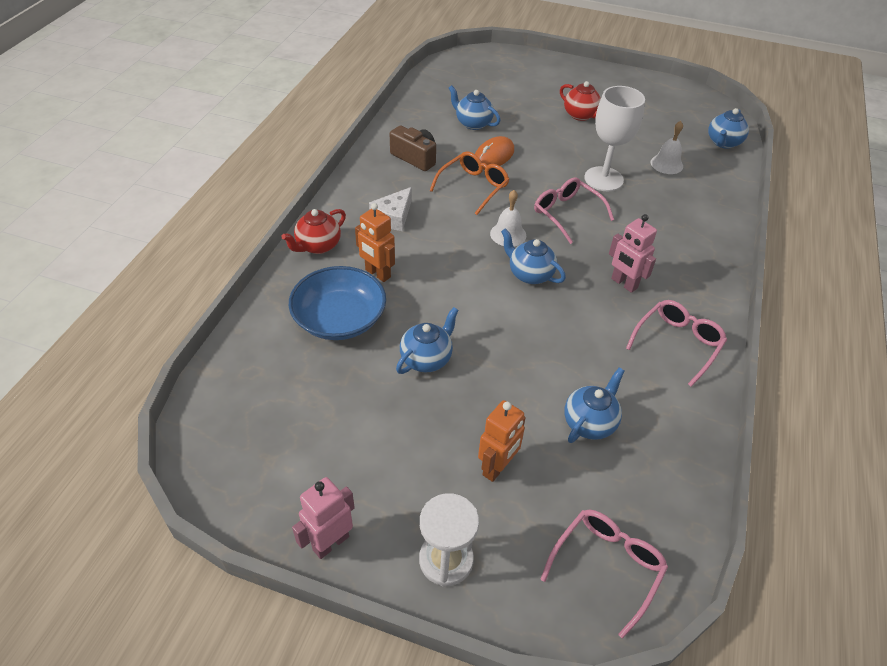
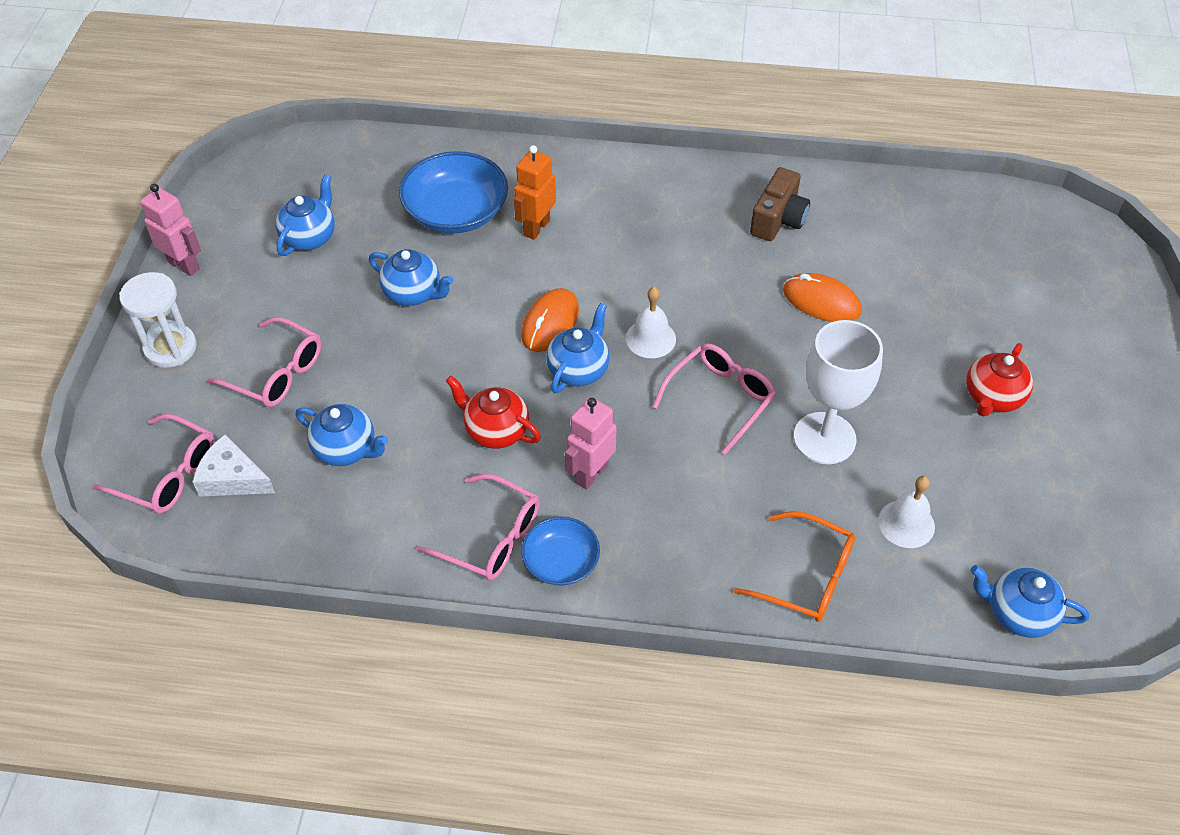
camera: 80 degrees right, 5 degrees up
red teapot [281,209,346,254] -> red teapot moved to [446,376,541,449]
white cheese [369,187,412,231] -> white cheese moved to [193,435,275,497]
orange glasses [429,152,510,215] -> orange glasses moved to [734,511,855,622]
blue teapot [449,85,501,130] -> blue teapot moved to [275,174,335,256]
orange robot [478,400,526,482] -> pink glasses [207,317,321,407]
none -> orange mouse [521,288,579,352]
none -> blue bowl [521,517,600,586]

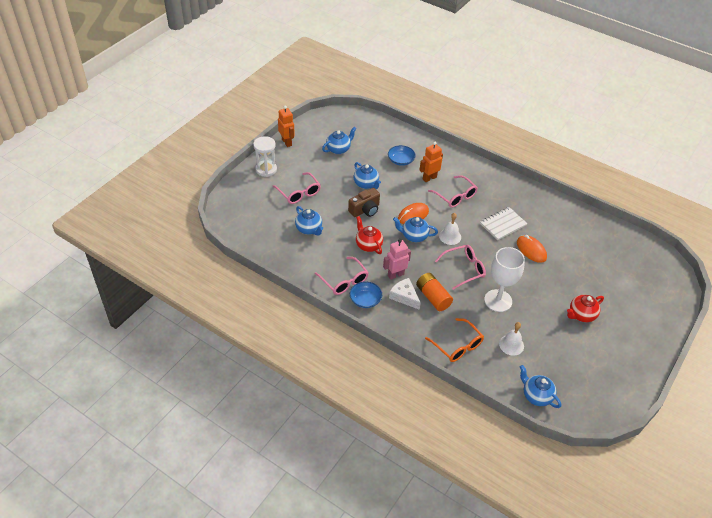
camera: 25 degrees right, 5 degrees down
pink glasses [93,414,215,513] -> pink glasses moved to [428,175,478,208]
pink robot [140,184,201,276] -> orange robot [278,105,295,147]
white cheese [193,435,275,497] -> white cheese moved to [389,278,421,310]
blue bowl [399,151,508,234] -> blue bowl [388,145,416,166], size x0.59
blue teapot [546,303,610,393] -> blue teapot turned 135 degrees counterclockwise [393,217,438,242]
brown camera [750,167,810,241] -> brown camera moved to [348,188,380,217]
none -> orange battery [416,273,453,311]
none -> white notebook [480,207,527,240]

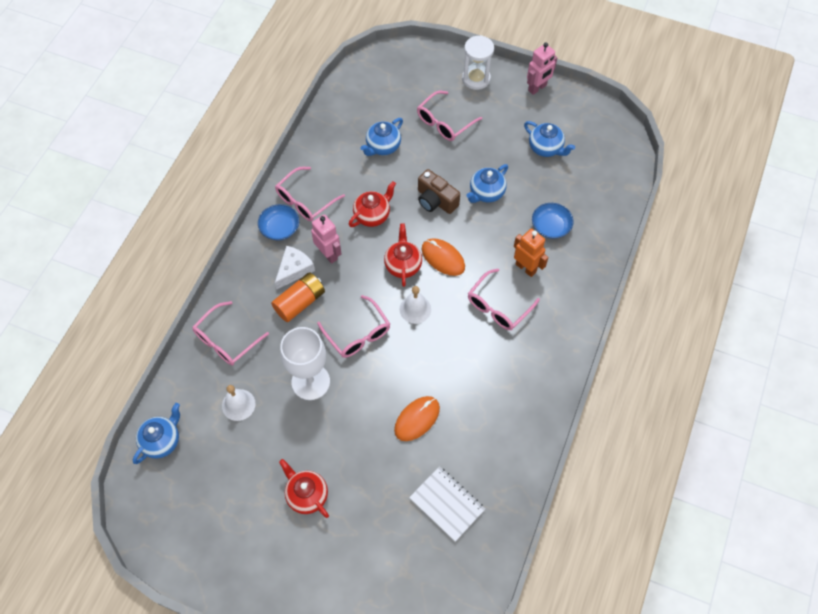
camera: 80 degrees right, 15 degrees up
orange robot [278,105,295,147] -> pink robot [527,42,558,95]
blue teapot [393,217,438,242] -> red teapot [384,224,422,287]
orange glasses [425,318,484,362] -> pink glasses [192,301,269,365]
white notebook [480,207,527,240] -> white notebook moved to [409,466,485,541]

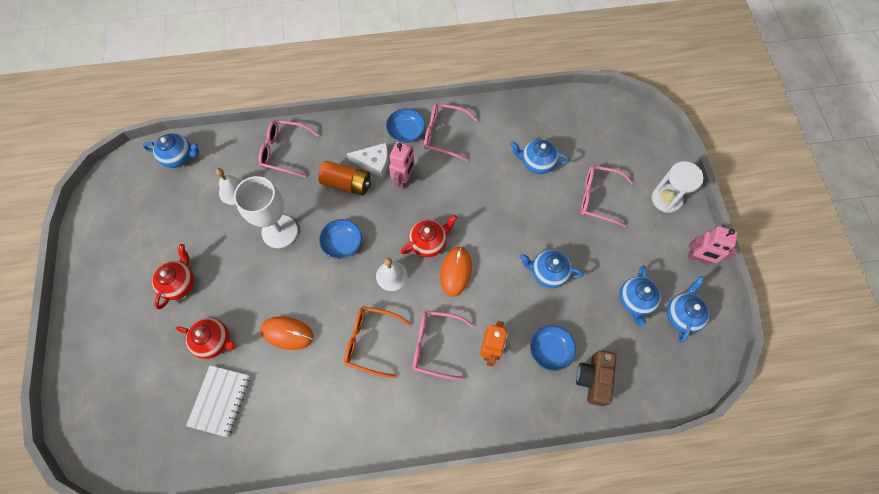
camera: 60 degrees right, 5 degrees up
pink glasses [317,295,390,358] -> blue bowl [319,219,362,259]
red teapot [349,181,396,227] -> red teapot moved to [176,318,236,359]
brown camera [418,169,460,214] -> brown camera moved to [576,350,616,406]
none -> orange glasses [344,306,411,378]
none -> blue teapot [666,276,710,343]

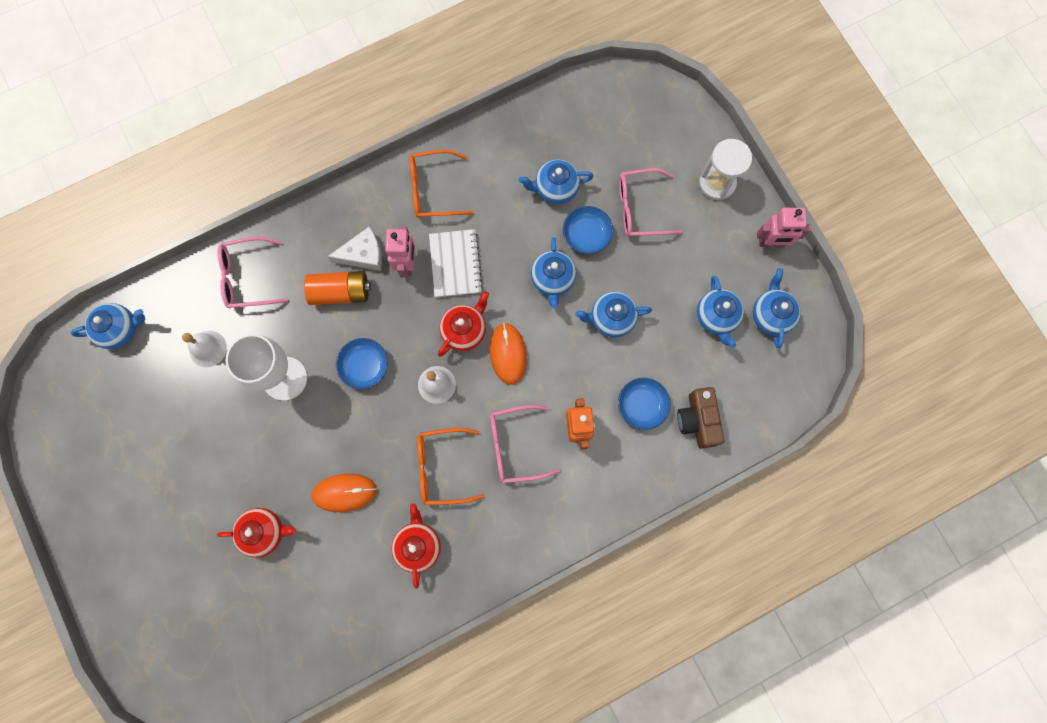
camera: 20 degrees left, 10 degrees up
red teapot [152,244,194,309] -> red teapot moved to [391,503,441,589]
white notebook [186,365,250,437] -> white notebook moved to [429,229,483,297]
blue bowl [386,108,425,143] -> blue bowl moved to [563,206,613,254]
pink glasses [424,103,478,161] -> orange glasses [409,150,474,218]
none -> blue teapot [531,237,577,309]

